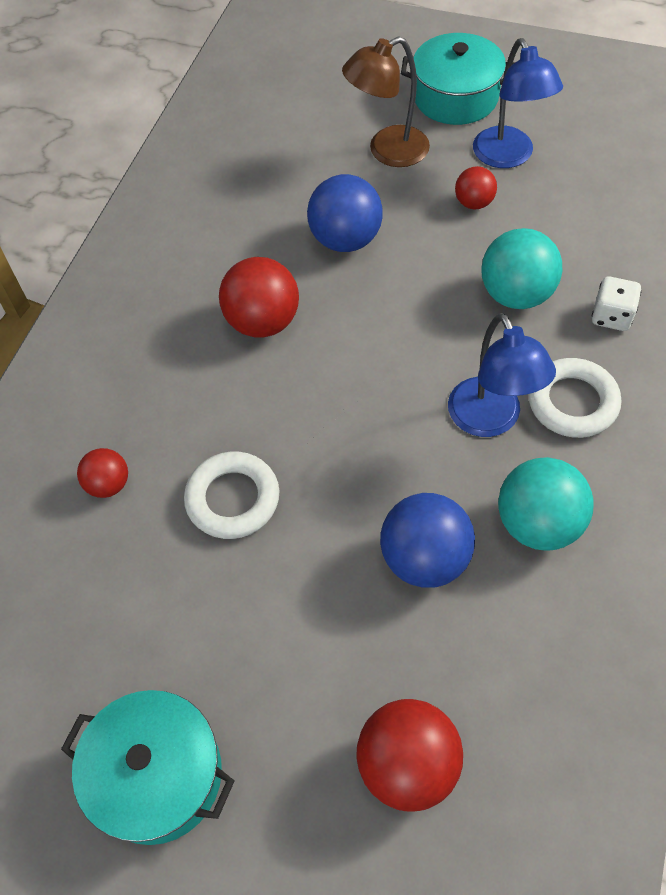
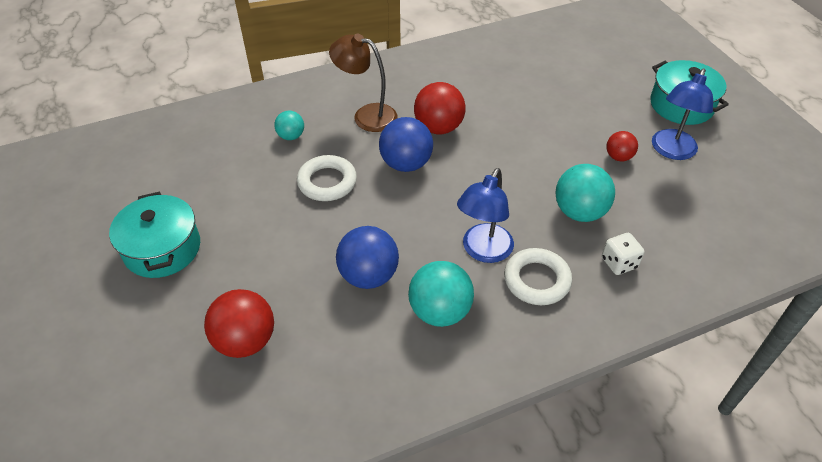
camera: 45 degrees right, 10 degrees down
red ball [77,448,128,498] -> turquoise ball [274,111,304,140]
blue ball [307,174,383,252] -> blue ball moved to [379,117,433,172]
brown lamp [342,36,430,167] -> brown lamp moved to [329,34,398,132]

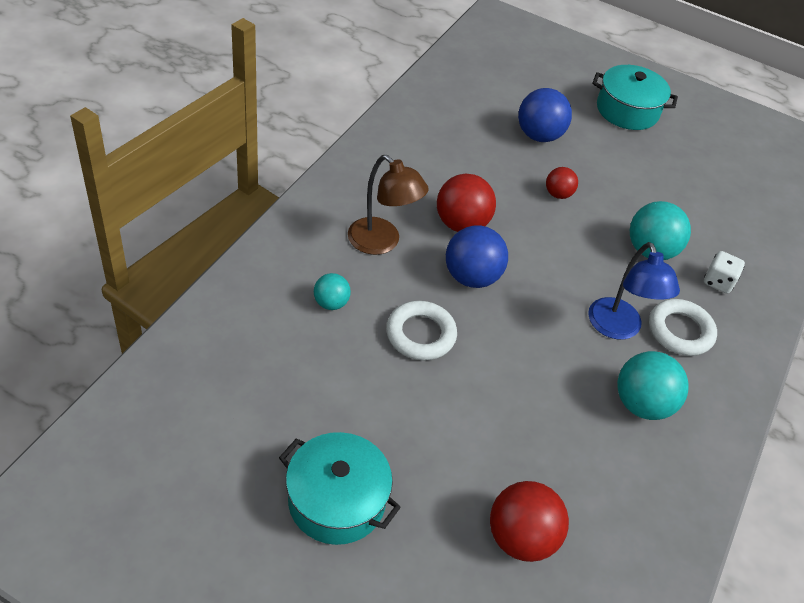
camera: 45 degrees left, 0 degrees up
brown lamp [329,34,398,132] -> brown lamp turned 120 degrees counterclockwise [348,155,429,255]
blue ball [336,226,399,289] -> blue ball moved to [518,88,572,142]
red ball [606,131,638,161] -> red ball moved to [546,167,578,199]
blue lamp [652,69,713,160] -> none

